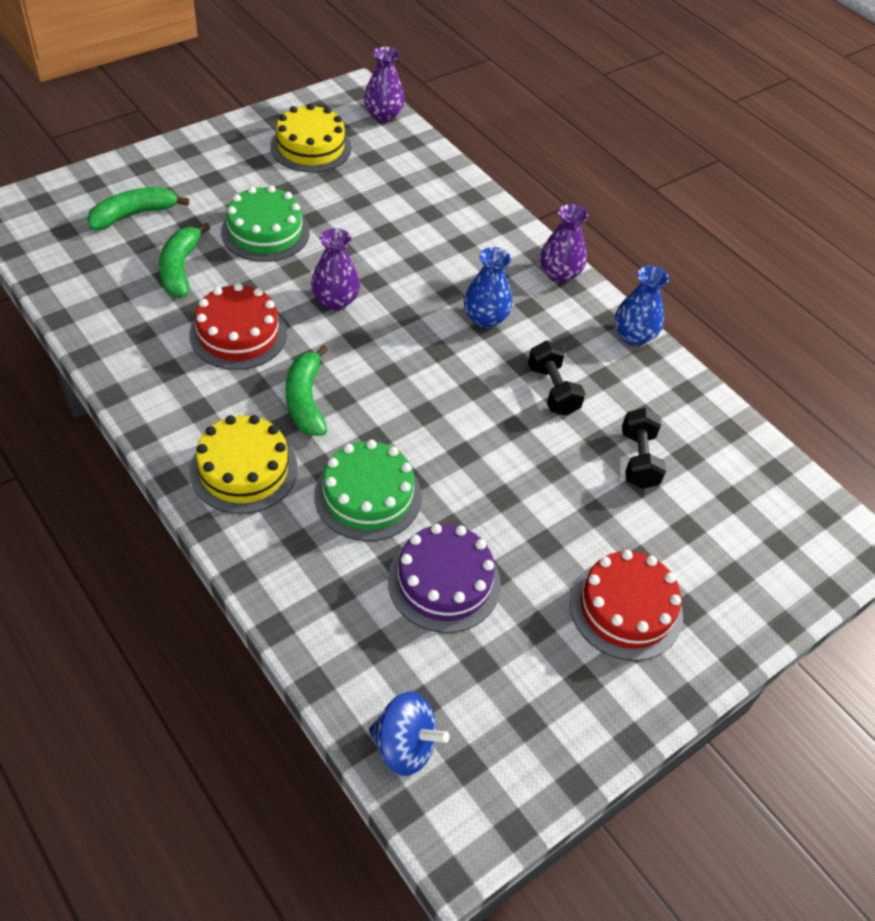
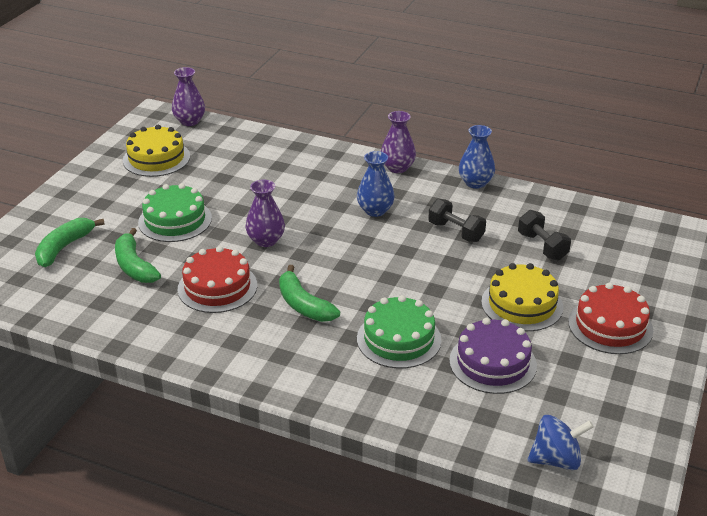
camera: 25 degrees left, 15 degrees down
yellow cake [189,415,298,514] -> yellow cake moved to [481,263,563,331]

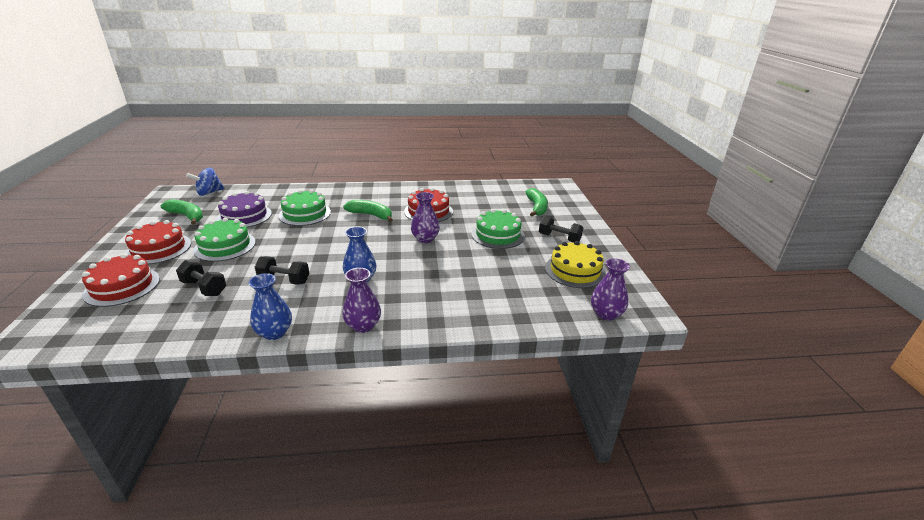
camera: 150 degrees right, 5 degrees down
green banana [115,228,161,283] -> green banana moved to [161,199,203,225]
yellow cake [481,263,563,331] -> green cake [193,218,256,262]
none -> red cake [82,253,160,307]
none -> black dumbbell [539,216,584,243]

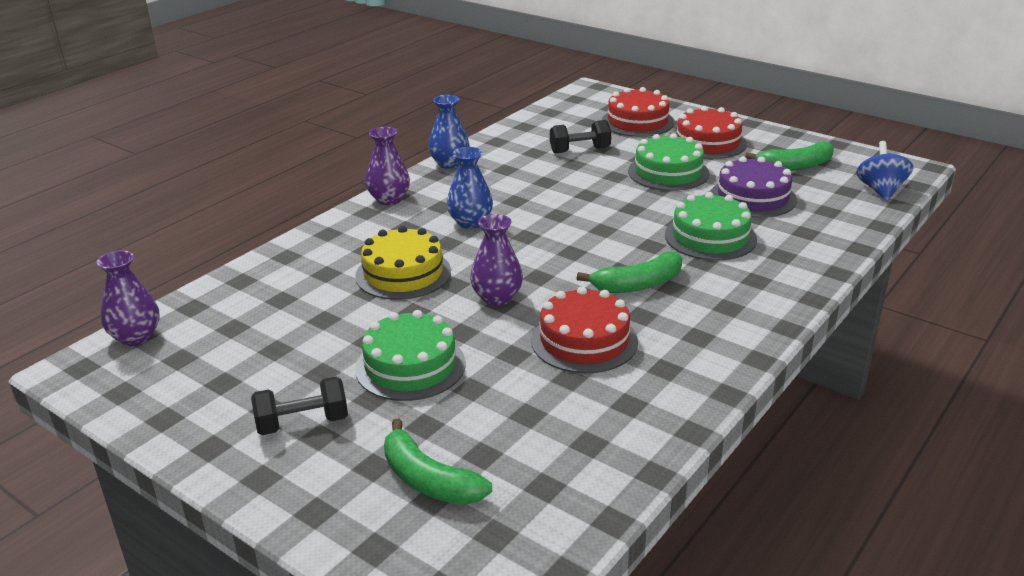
camera: 135 degrees right, 0 degrees up
black dumbbell [255,256,309,285] -> none
yellow cake [545,241,606,288] -> yellow cake moved to [355,226,451,300]

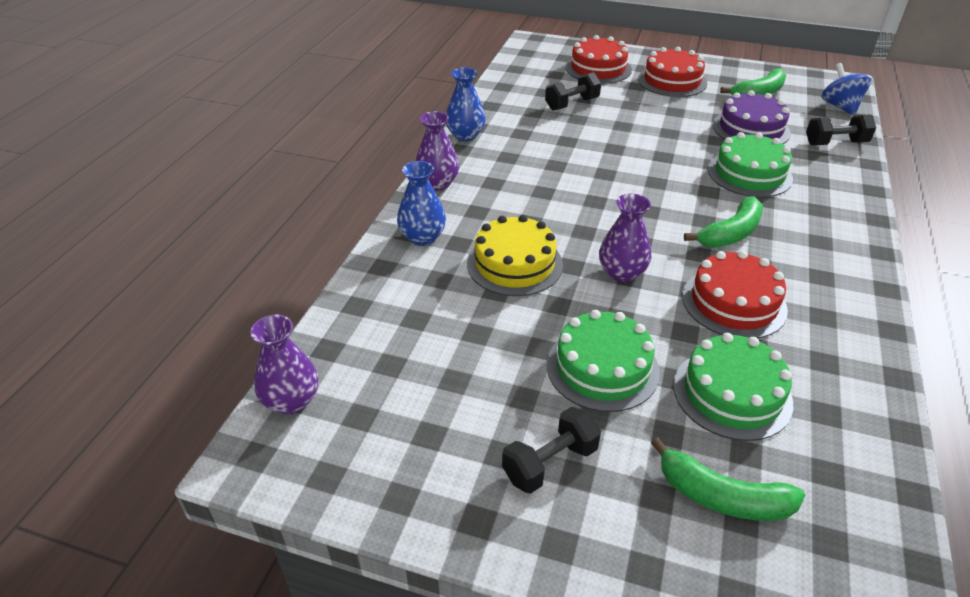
camera: 20 degrees left, 10 degrees up
blue vase [447,147,493,229] -> blue vase moved to [397,161,446,246]
green cake [628,133,709,191] -> green cake moved to [673,333,793,441]
none -> black dumbbell [806,114,876,145]

